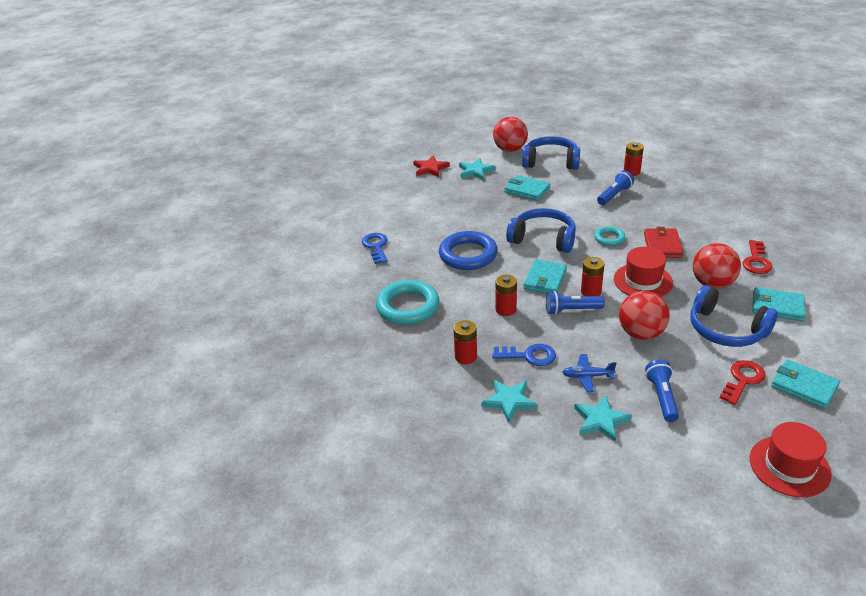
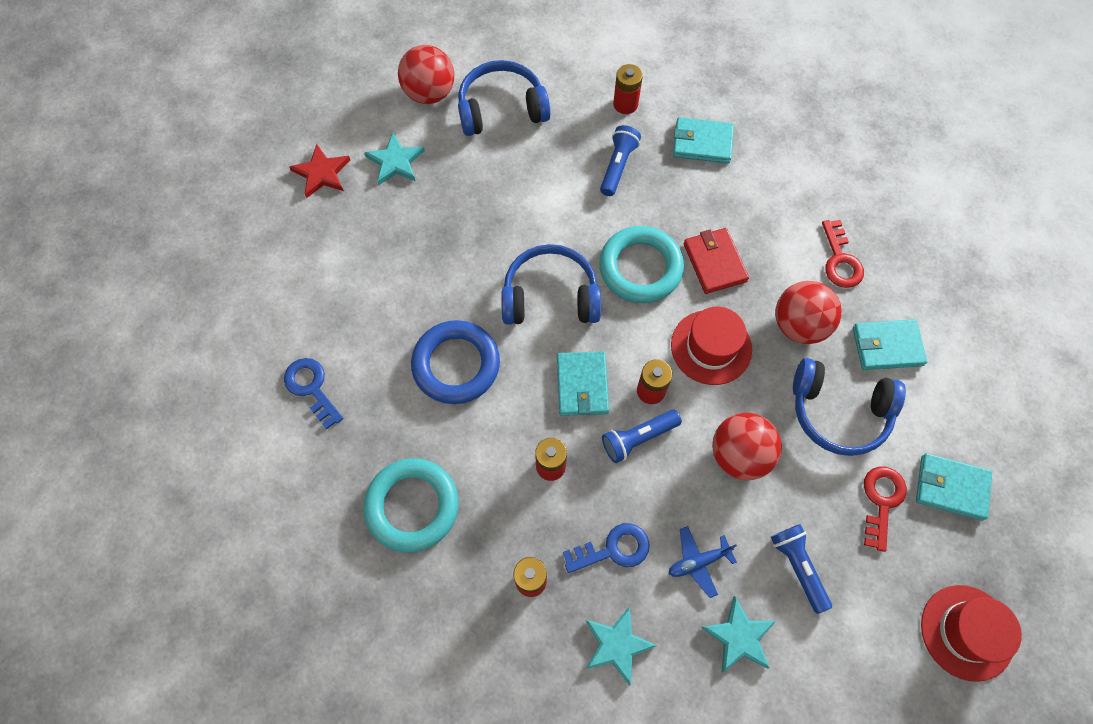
camera: 25 degrees left, 30 degrees up
turquoise wallet [504,175,550,201] -> turquoise wallet moved to [673,117,734,164]
turquoise ring [594,226,625,246] -> turquoise ring [599,226,684,303], size x1.91

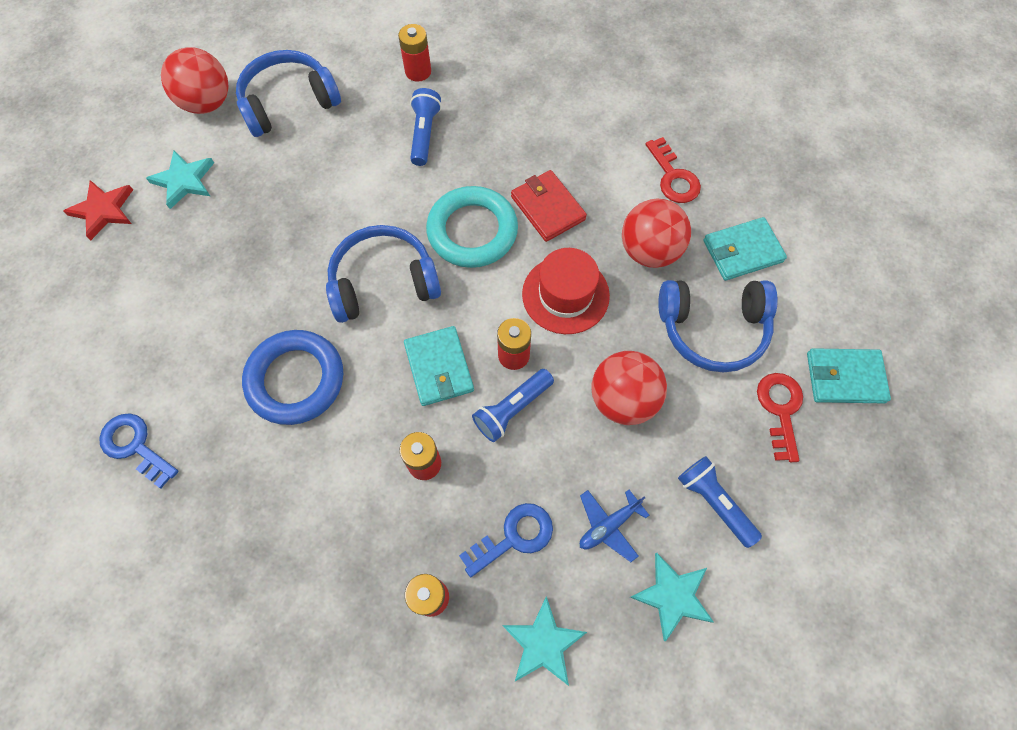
camera: 15 degrees left, 0 degrees up
turquoise ring [363,458,458,553] -> none
turquoise wallet [673,117,734,164] -> none
red hat [921,585,1022,682] -> none

